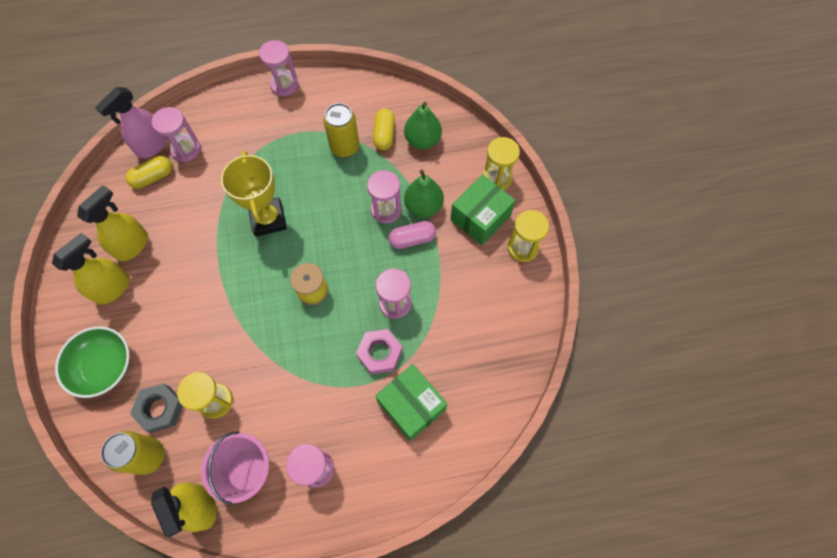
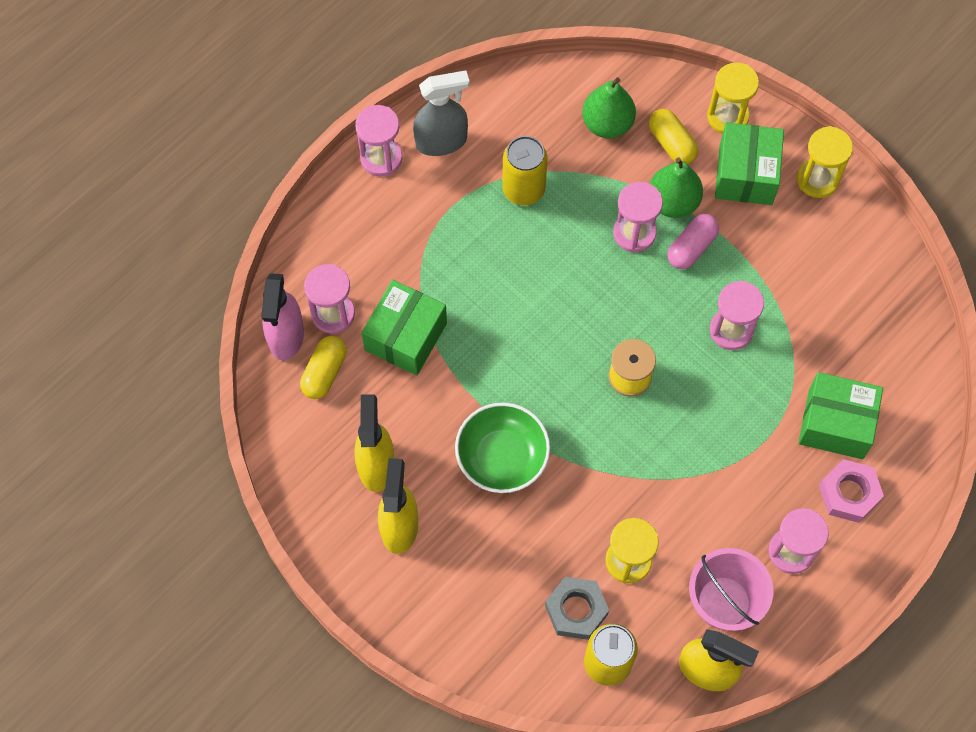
camera: 35 degrees left, 0 degrees up
green bowl [55,327,130,398] -> green bowl moved to [455,403,550,493]
yellow trophy [221,150,287,237] -> none
pink nut [356,329,403,375] -> pink nut moved to [819,459,884,523]
yellow capsule [373,108,395,150] -> yellow capsule moved to [649,109,698,164]
none -> green box [361,280,447,376]
none -> grey spray bottle [413,71,470,156]

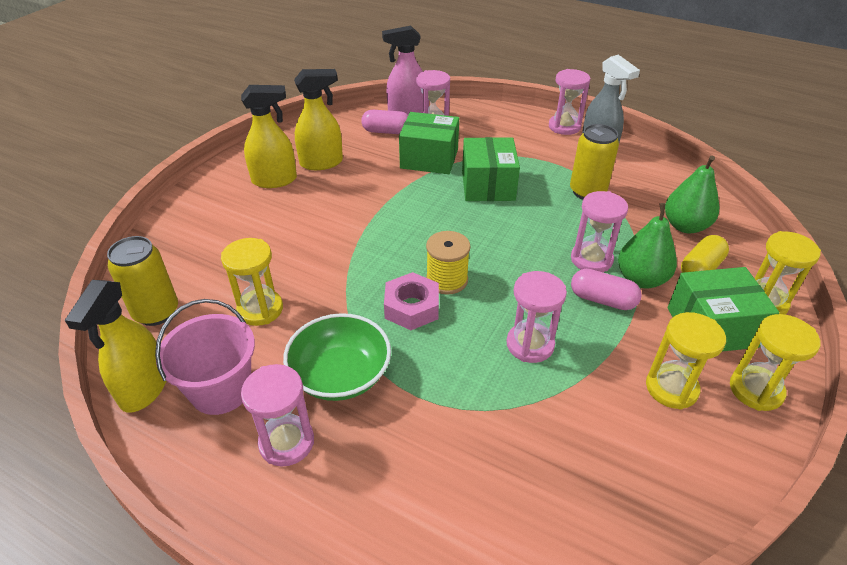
camera: 75 degrees right, 25 degrees down
yellow capsule [300,336,346,399] -> pink capsule [361,110,408,134]
green bowl [455,403,550,493] -> green bowl moved to [283,313,391,401]
grey nut [545,577,609,640] -> none
green box [798,372,883,459] -> green box moved to [462,137,520,201]
pink nut [819,459,884,523] -> pink nut moved to [384,272,439,330]
none -> yellow hourglass [646,312,726,410]

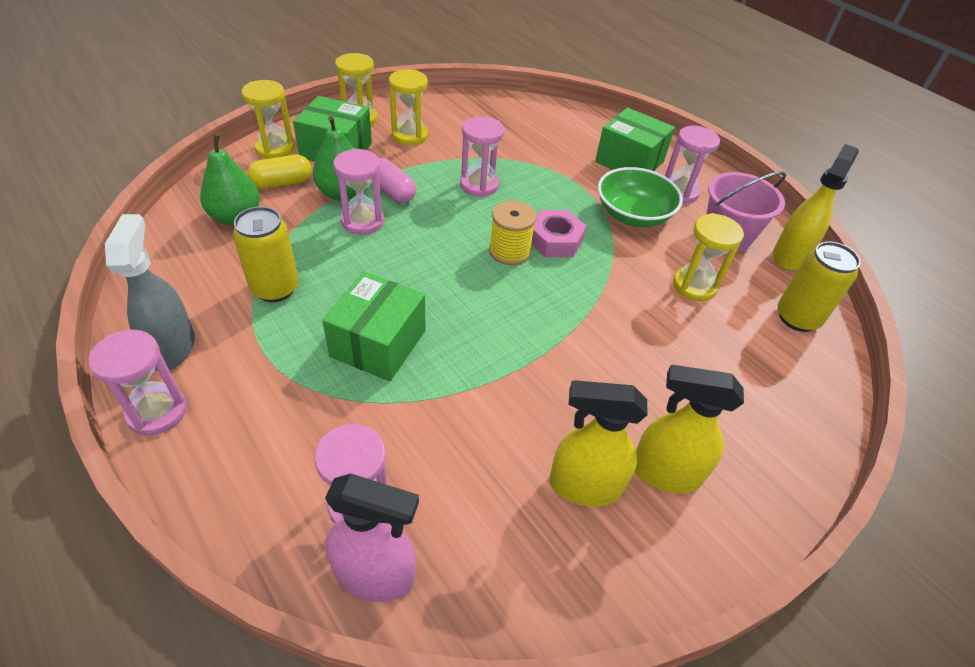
camera: 160 degrees left, 5 degrees up
pink capsule [361,110,408,134] -> none
green box [399,112,459,174] -> green box moved to [595,108,675,171]

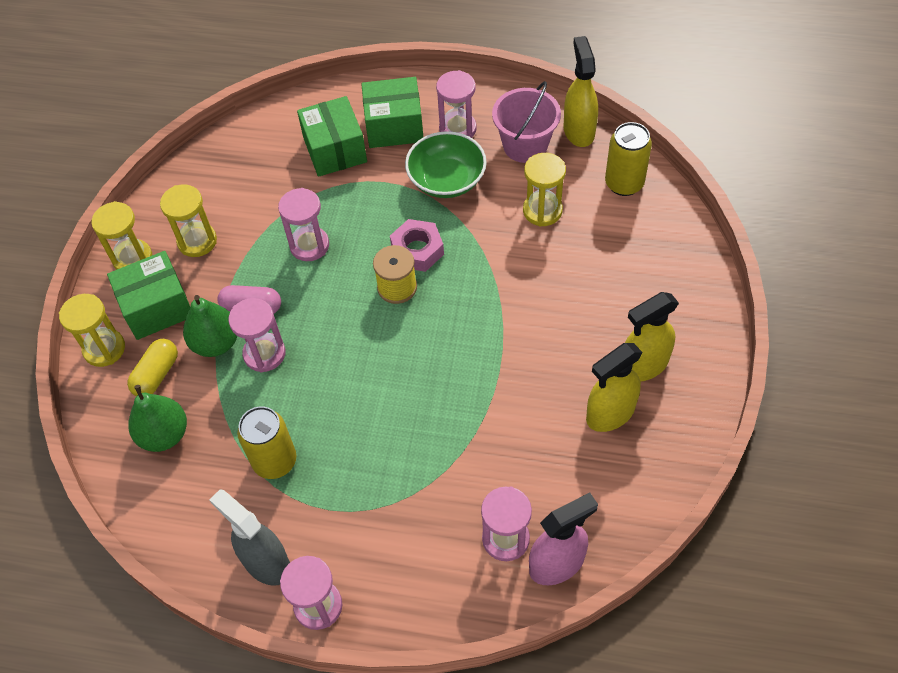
camera: 35 degrees left, 10 degrees up
green box [322,272,425,381] -> green box moved to [297,96,367,177]

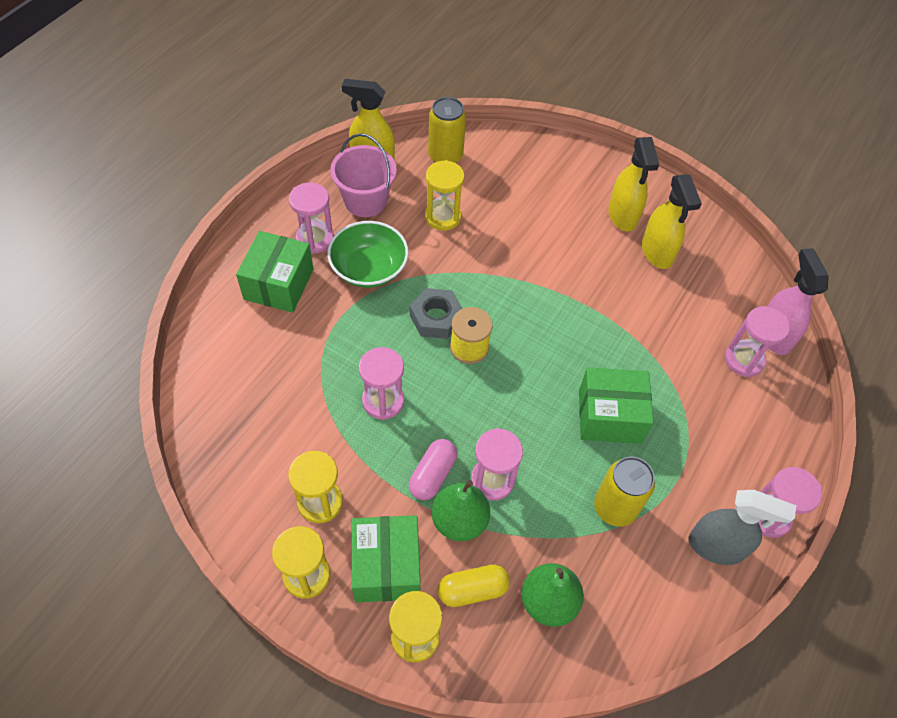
camera: 75 degrees left, 0 degrees up
yellow capsule [127,339,178,396] -> yellow capsule turned 60 degrees counterclockwise [438,564,510,607]
grey spray bottle [209,489,290,586] -> grey spray bottle turned 135 degrees counterclockwise [689,490,796,565]
green box [297,96,367,177] -> green box moved to [579,367,654,444]
pink nut [390,219,444,272] -> grey nut [410,288,463,339]

